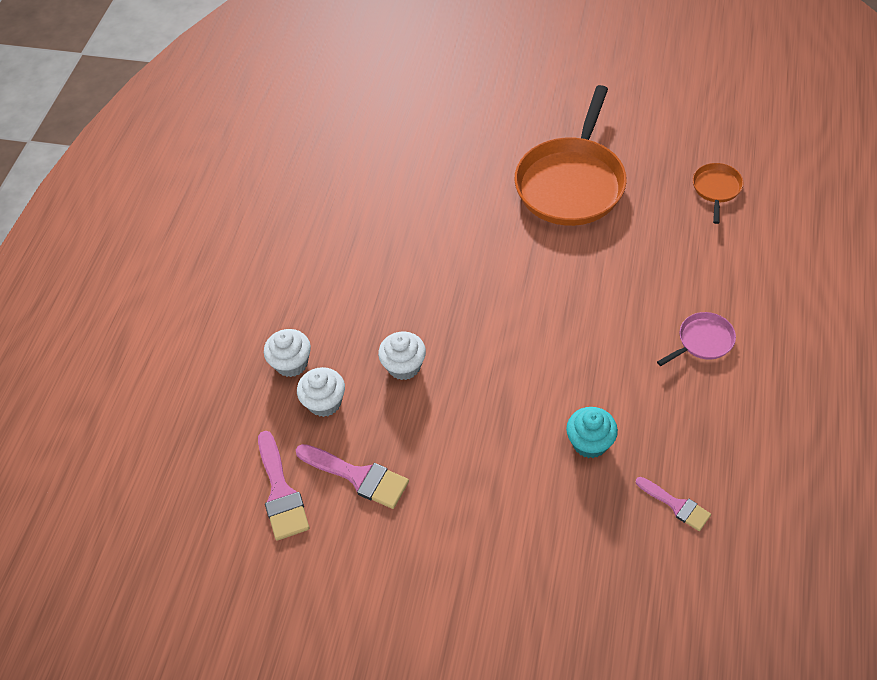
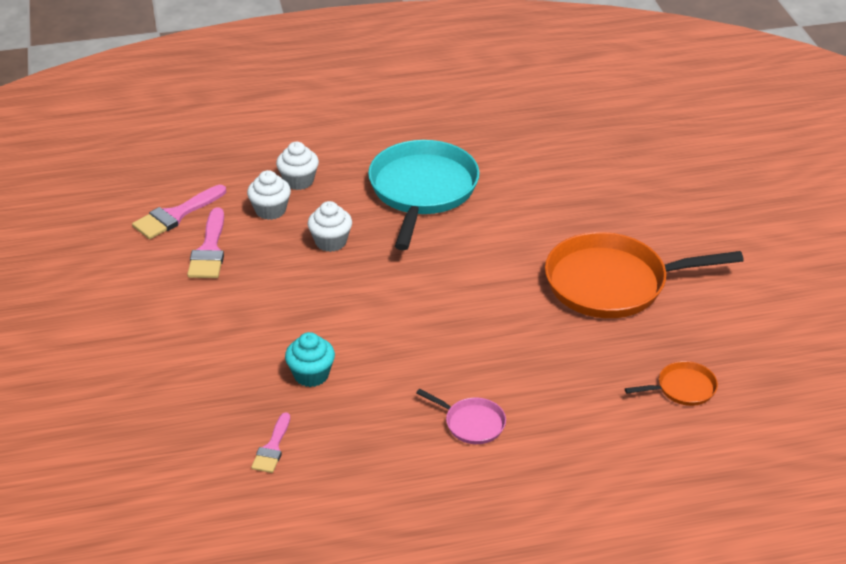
camera: 60 degrees right, 15 degrees down
none -> turquoise pan [368,140,480,250]

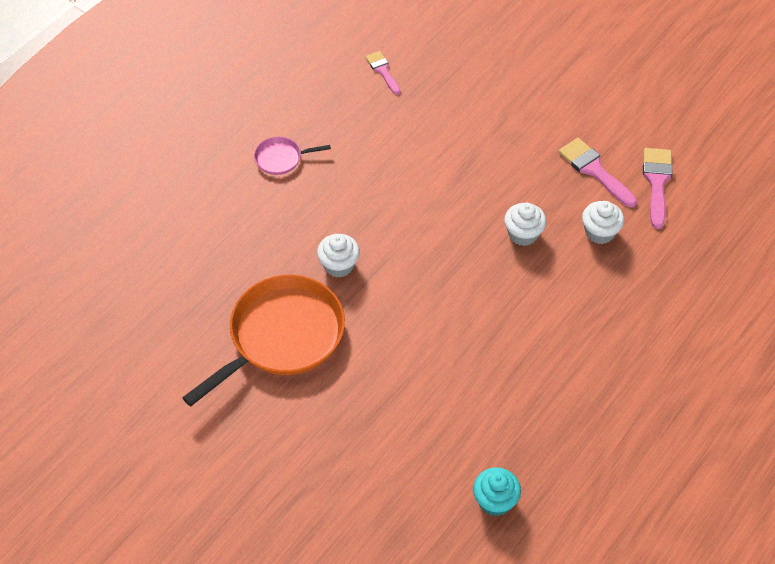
camera: 140 degrees right, 15 degrees up
white cupcake [276,142,319,190] -> white cupcake moved to [317,234,360,278]
turquoise cupcake [285,332,335,387] -> turquoise cupcake moved to [473,467,521,516]
turquoise pan [368,140,480,250] -> none
orange pan [625,361,718,406] -> none

